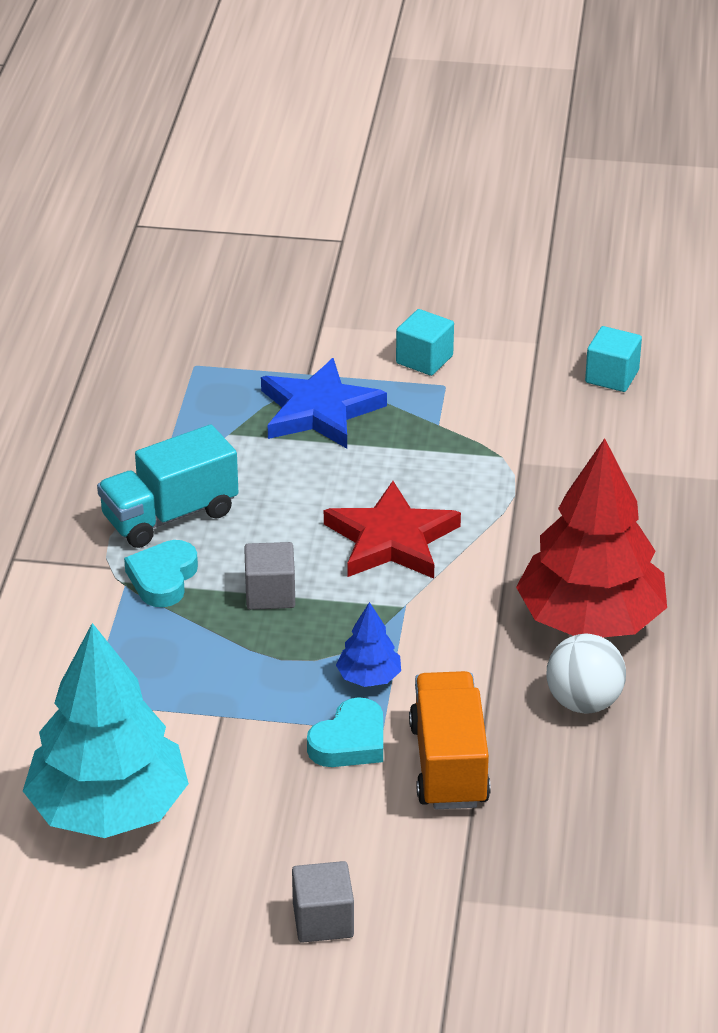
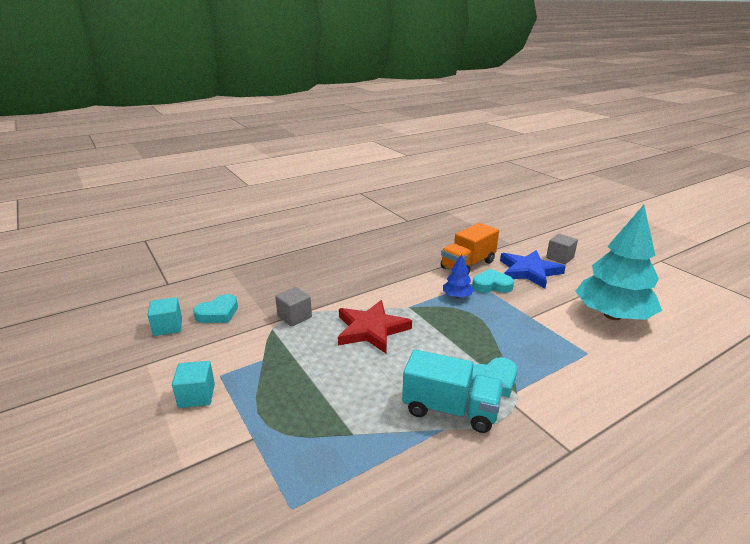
camera: 130 degrees left, 10 degrees down
grey cube [244,542,295,610] -> grey cube moved to [275,287,312,326]
blue star [261,358,387,448] -> blue star moved to [500,250,566,288]
red tree [516,438,667,637] -> none
white ball [546,634,626,714] -> none
none -> turquoise heart [193,294,238,323]

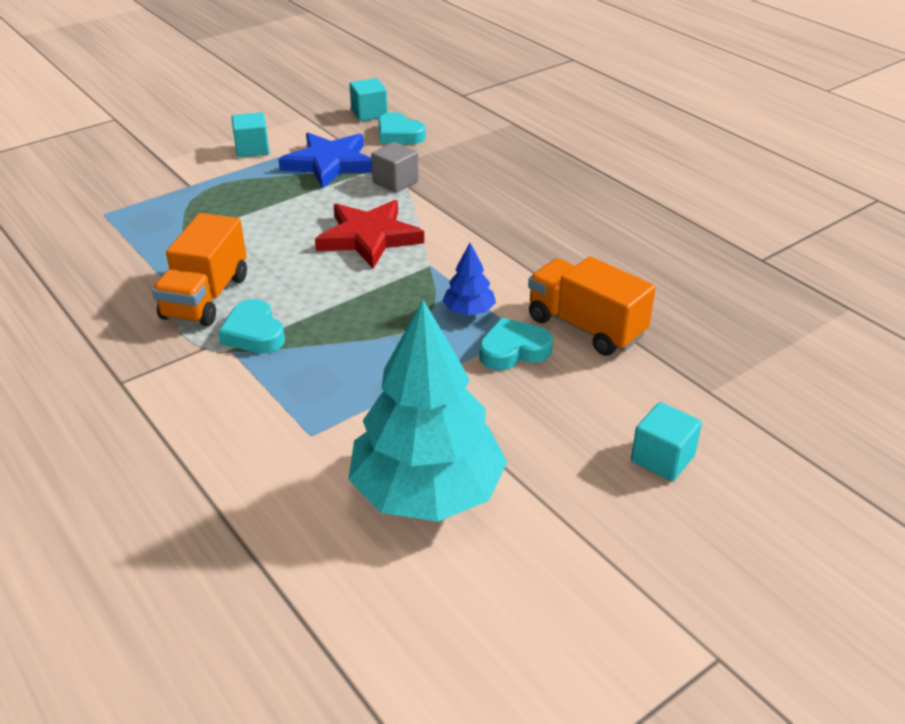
camera: 85 degrees right, 10 degrees up
turquoise truck [402,349,503,433] -> orange truck [152,213,247,326]
turquoise heart [472,269,514,293] -> turquoise heart turned 105 degrees counterclockwise [479,318,553,370]
blue star [500,250,566,288] -> blue star moved to [278,133,372,189]
grey cube [546,234,578,264] -> turquoise cube [631,402,702,481]

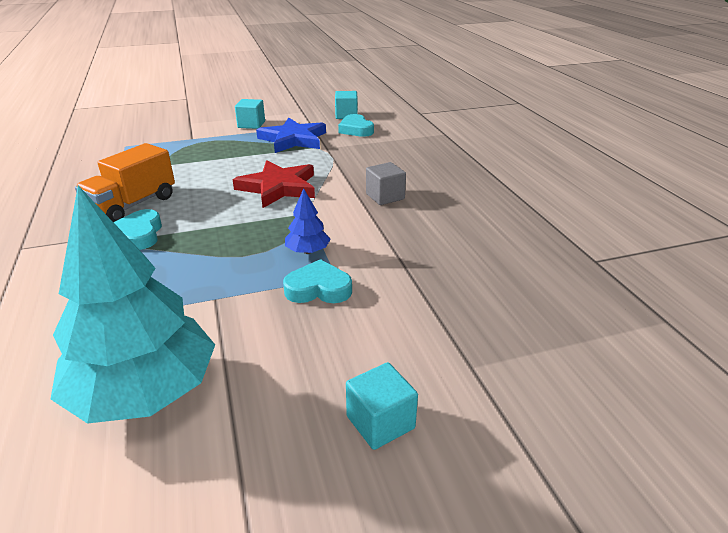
camera: 20 degrees right, 5 degrees down
grey cube [371,142,419,193] -> grey cube moved to [366,162,406,205]
orange truck [528,257,656,356] -> none

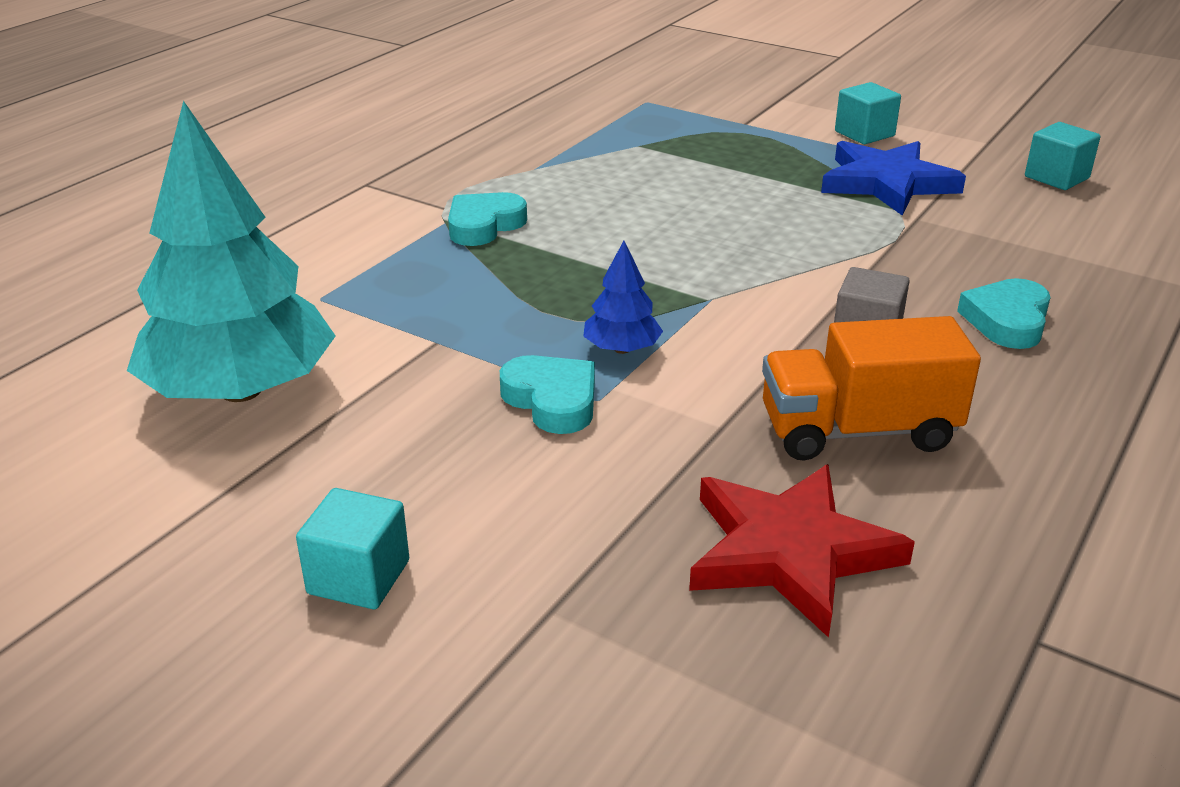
camera: 50 degrees right, 0 degrees up
orange truck [75,143,175,222] -> orange truck moved to [762,316,981,460]
red star [233,160,315,208] -> red star moved to [689,464,915,638]
turquoise heart [338,114,374,137] -> turquoise heart moved to [957,278,1051,349]

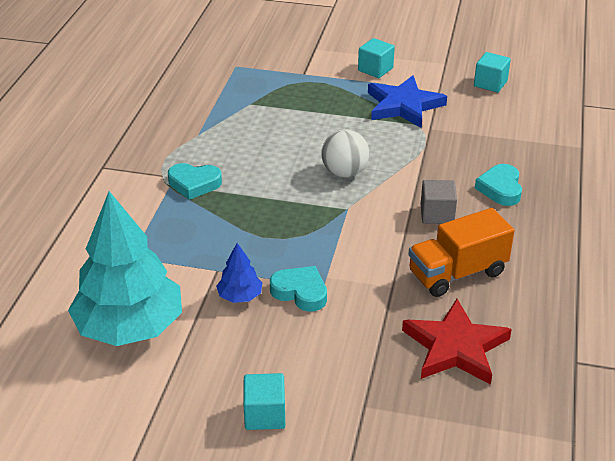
camera: 20 degrees left, 5 degrees up
turquoise heart [448,192,527,246] -> turquoise heart turned 105 degrees counterclockwise [168,163,222,200]
blue tree [583,241,663,354] -> blue tree moved to [216,243,262,303]
none -> white ball [321,129,369,178]

